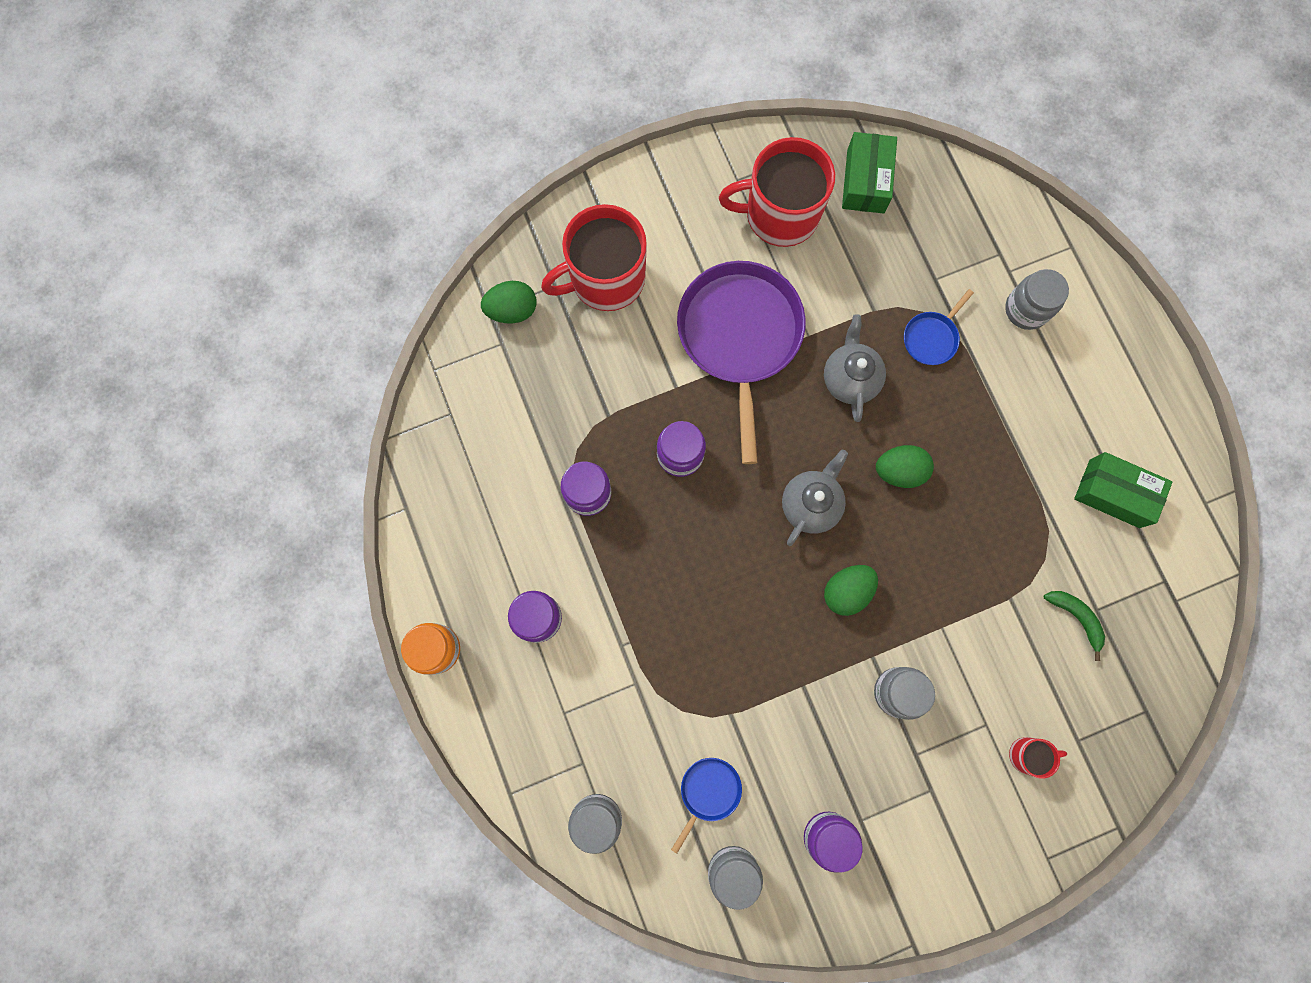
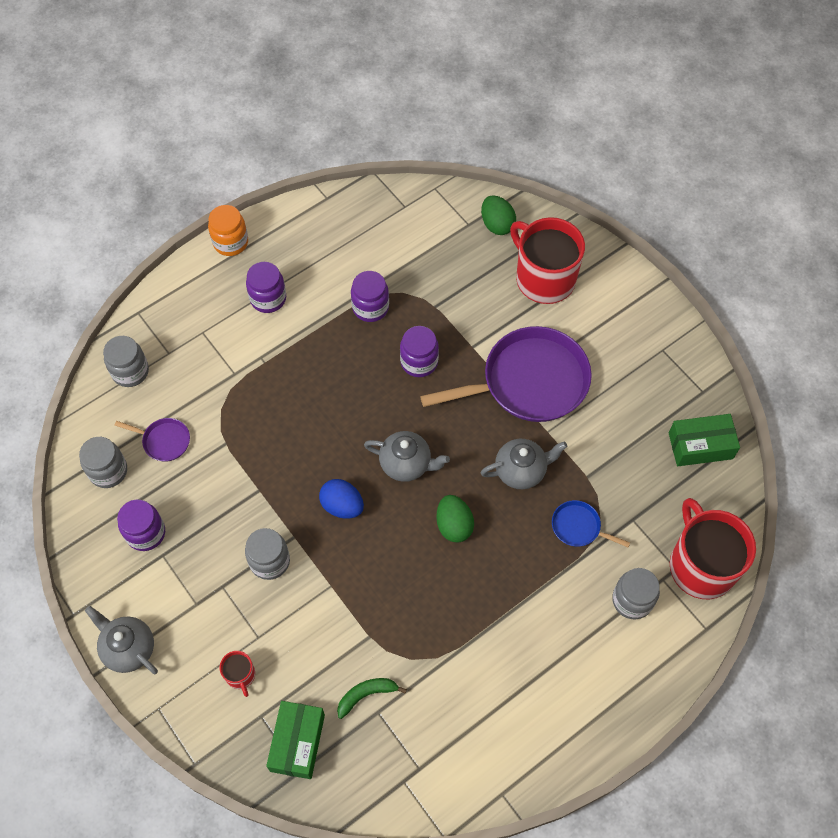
camera: 75 degrees right, 15 degrees down
blue pan [671,758,742,854] -> purple pan [115,418,190,462]
red mug [719,137,835,247] -> red mug moved to [670,498,756,599]
green egg [824,565,878,616] -> blue egg [319,479,364,519]
green banana [1043,591,1105,661] -> green banana turned 150 degrees counterclockwise [337,678,407,719]
green box [1074,452,1173,528] -> green box moved to [266,701,325,779]
none -> grey teapot [85,606,158,674]

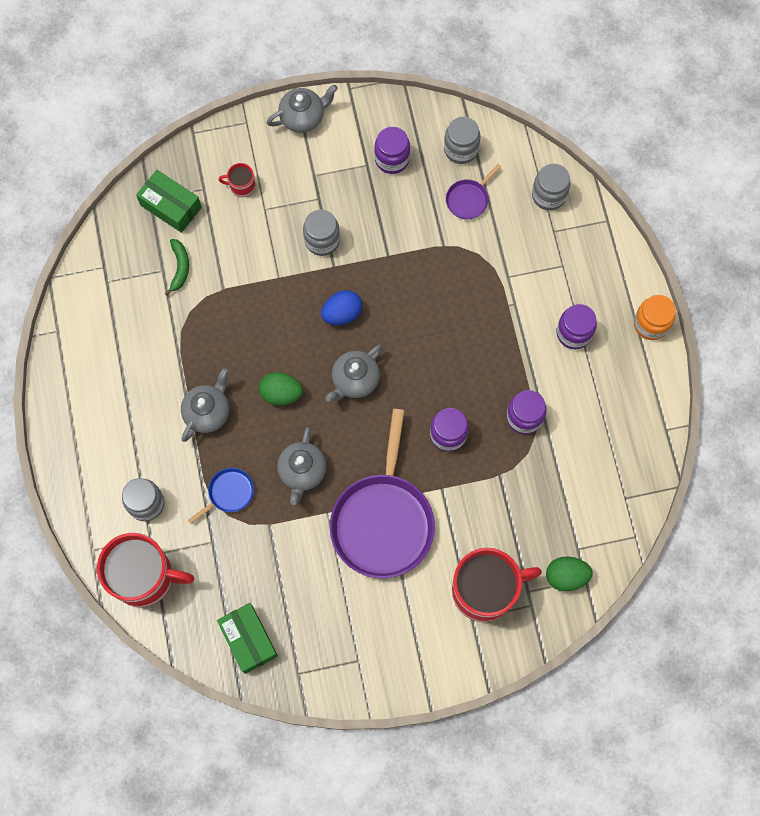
camera: 115 degrees right, 10 degrees up
green box [669,414,740,466] -> green box turned 45 degrees counterclockwise [217,603,278,674]
none -> grey teapot [181,368,229,442]

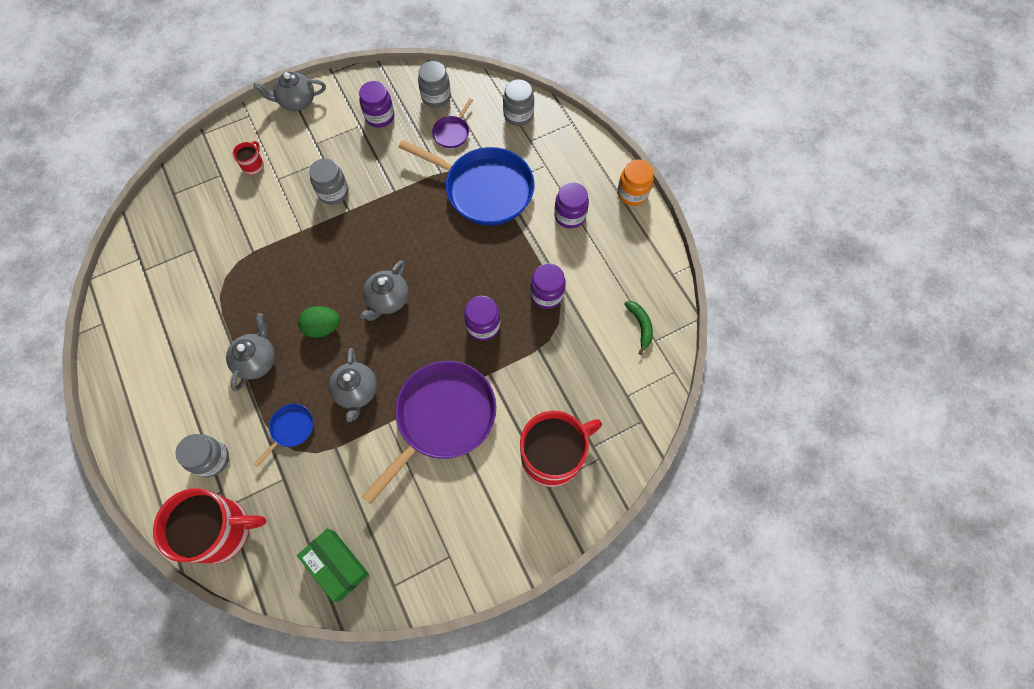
camera: 15 degrees left, 5 degrees down
green box [136,170,202,233] -> none
green banana [164,239,189,296] -> green banana moved to [624,301,653,355]
red mug [219,163,255,197] -> red mug turned 120 degrees clockwise [232,141,264,175]
grey teapot [266,84,338,133] -> grey teapot turned 150 degrees counterclockwise [253,72,326,111]
blue egg [321,290,362,325] -> none
purple pan [330,409,435,578] -> purple pan turned 135 degrees counterclockwise [362,361,496,504]
green egg [546,556,593,591] -> none
none -> blue pan [398,140,534,225]

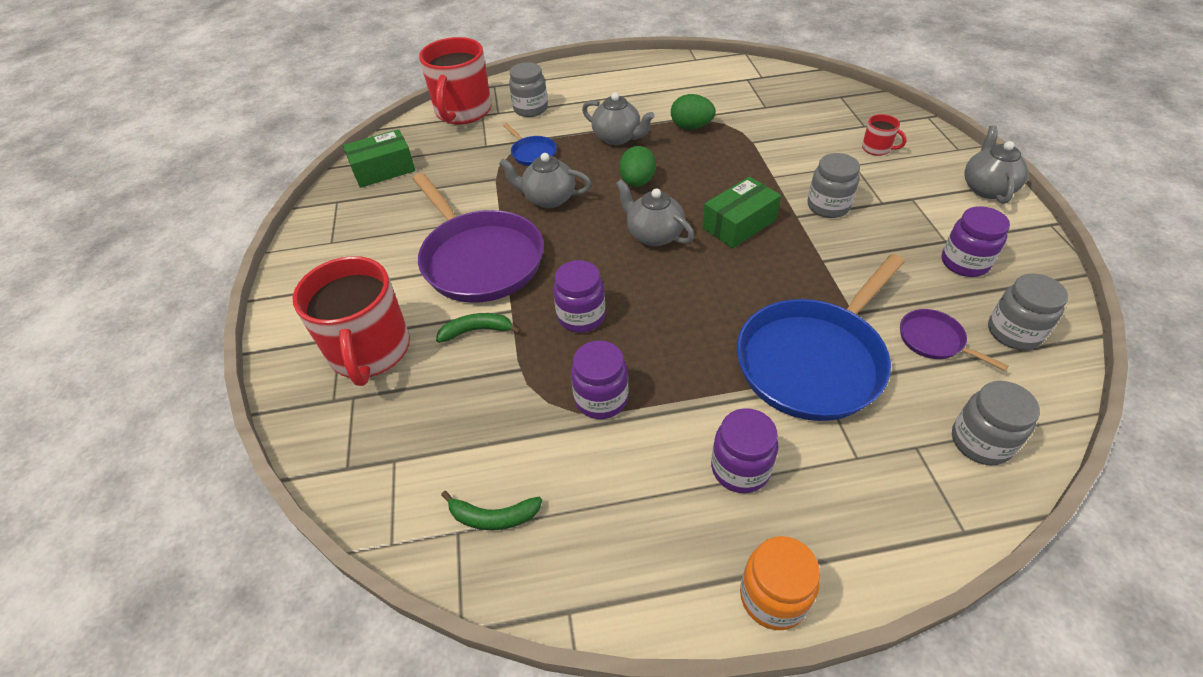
camera: 110 degrees right, 20 degrees down
none -> green banana [436,313,521,343]
none -> green egg [671,94,716,129]
none -> green box [702,176,781,248]

